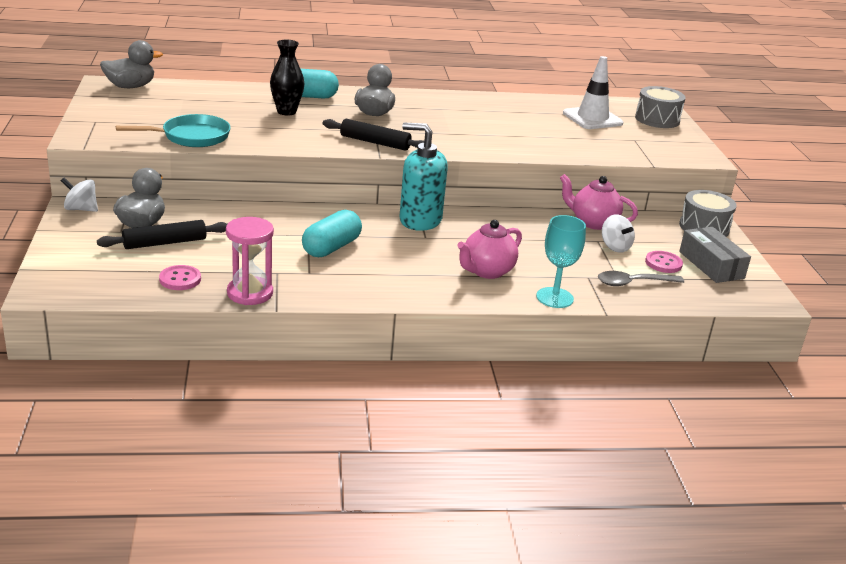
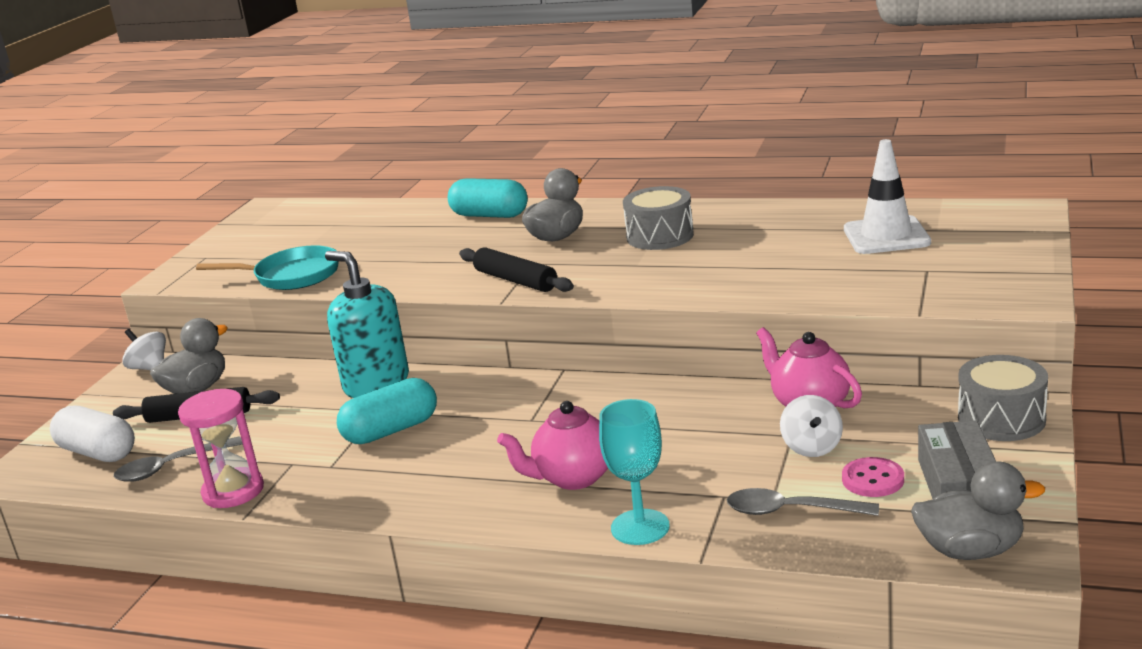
camera: 30 degrees right, 5 degrees down
grey duck [100,40,163,88] -> grey duck moved to [911,461,1045,560]
pink button [159,265,201,290] -> grey spoon [114,436,243,482]
black vase [270,40,304,115] -> none
turquoise soap dispenser [399,123,448,231] -> turquoise soap dispenser moved to [325,251,409,398]
grey drum [635,86,685,128] -> grey drum moved to [623,186,694,250]
none -> white capsule [50,406,135,462]

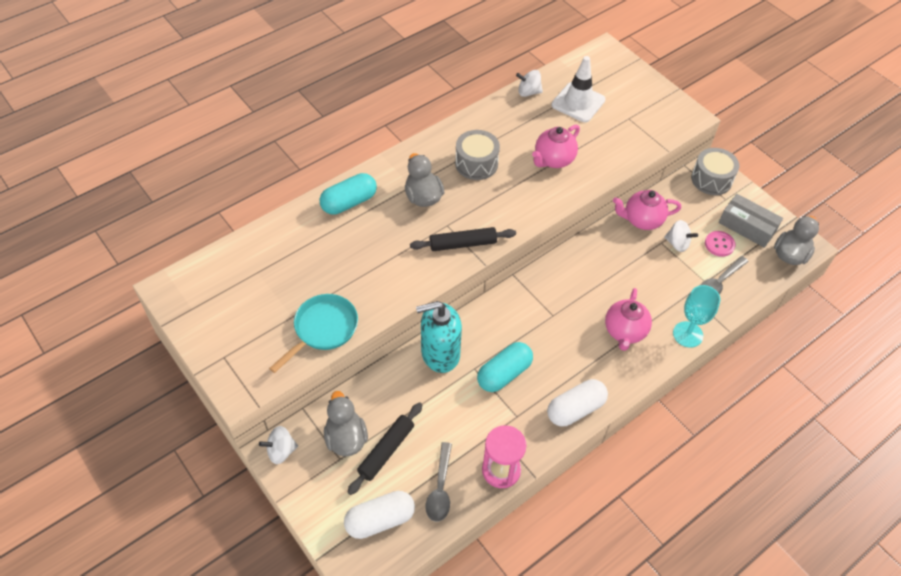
camera: 60 degrees left, 30 degrees up
turquoise capsule [337,378,437,444] -> turquoise capsule turned 45 degrees clockwise [477,342,533,392]
none -> white spinning top [516,70,543,97]
none -> pink teapot [532,125,580,168]
none -> white capsule [547,379,608,426]

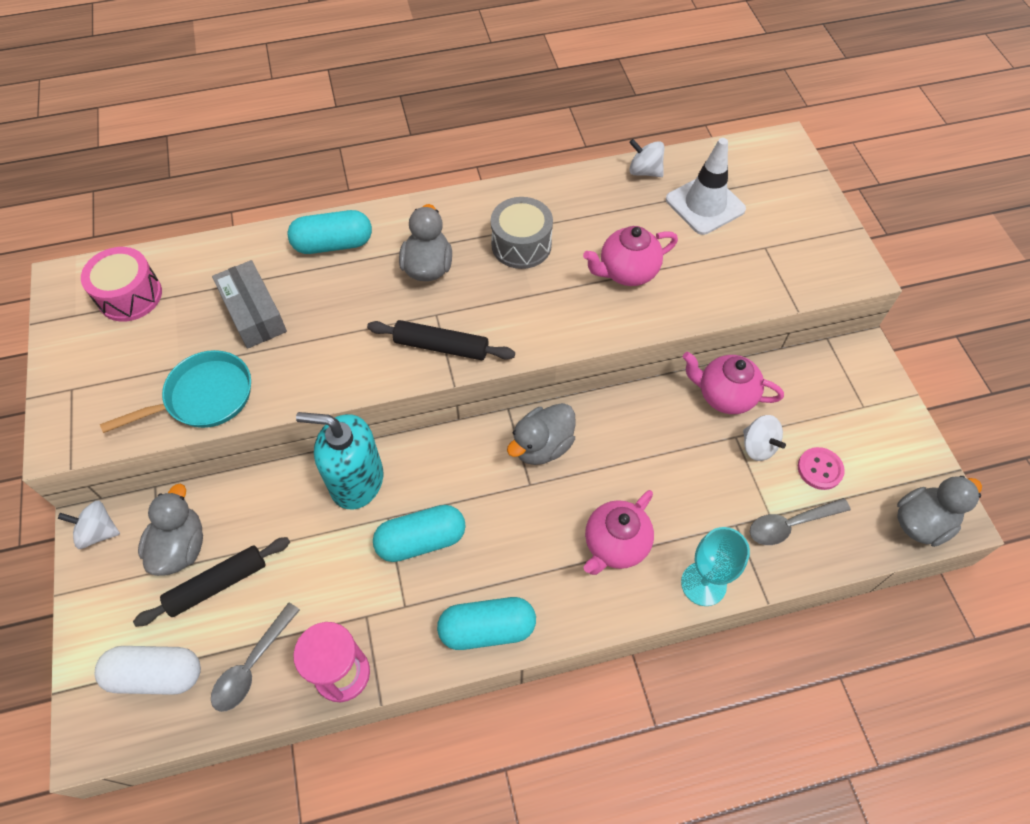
camera: 25 degrees right, 5 degrees up
white capsule [547,379,608,426] -> turquoise capsule [437,597,536,650]
grey drum [691,148,739,195] -> none
grey box [719,194,783,248] -> grey box moved to [212,260,287,349]
none -> pink drum [81,247,162,322]
none -> grey duck [507,403,576,465]

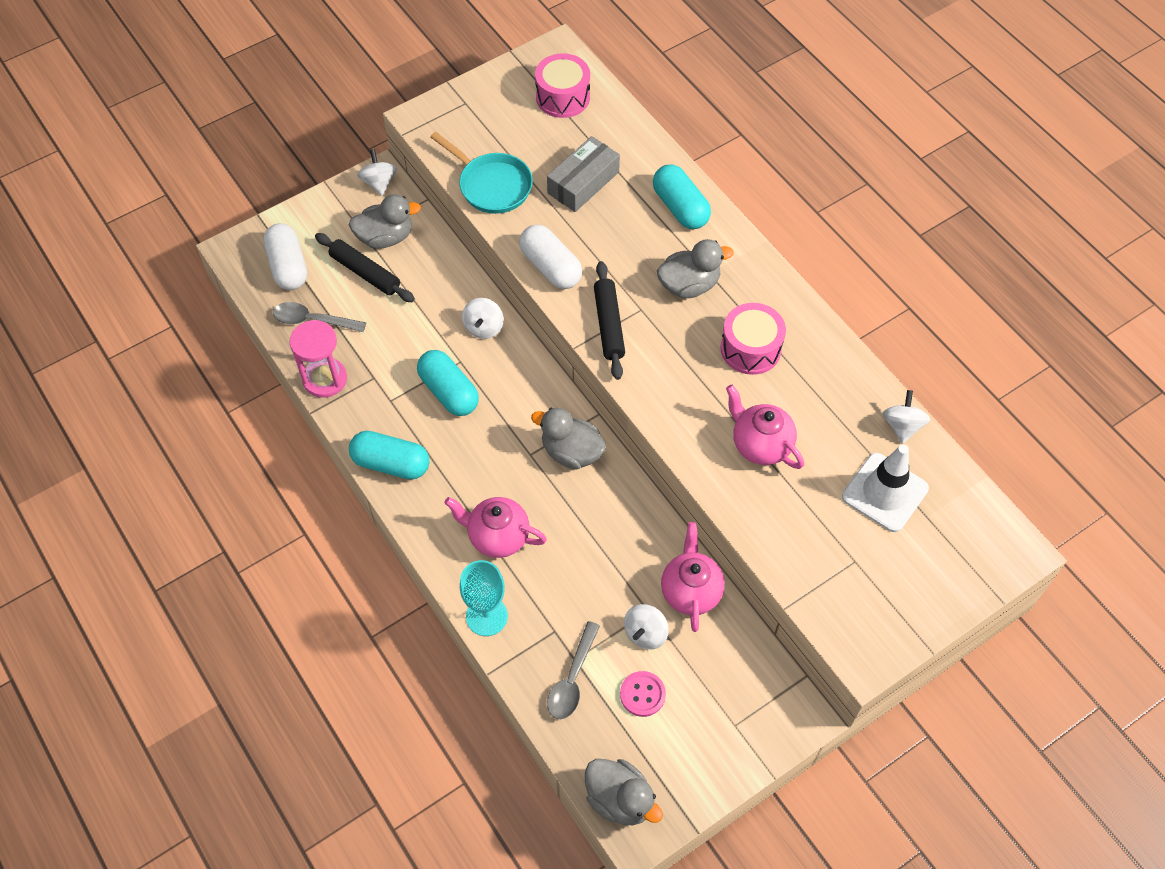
camera: 70 degrees right, 0 degrees up
turquoise soap dispenser [296,412,383,509] -> white spinning top [462,298,504,339]
turquoise capsule [437,597,536,650] -> turquoise capsule turned 45 degrees counterclockwise [349,431,429,480]
grey drum [491,197,553,269] -> pink drum [721,303,786,375]
grey spoon [750,498,851,545] -> grey spoon turned 120 degrees counterclockwise [547,621,600,719]
none -> white capsule [519,224,582,289]

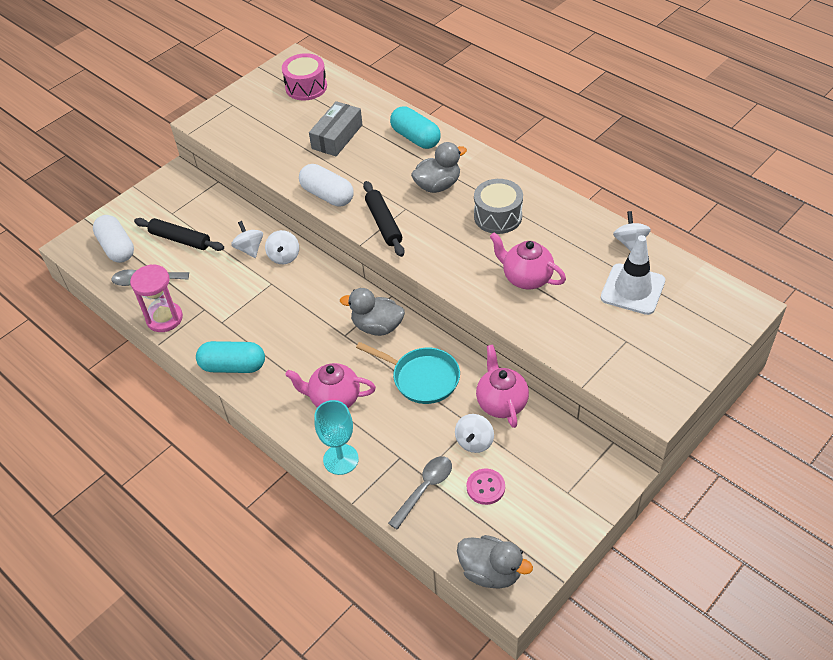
camera: 10 degrees left, 10 degrees down
grey duck [349,194,421,249] -> none
white spinning top [357,149,397,196] -> white spinning top moved to [231,221,263,258]
turquoise capsule [417,350,479,416] -> none
turquoise pan [430,132,533,214] -> turquoise pan moved to [356,342,460,404]
grey spoon [547,621,600,719] -> grey spoon turned 150 degrees counterclockwise [388,456,452,530]
pink drum [721,303,786,375] -> grey drum [474,179,523,234]

